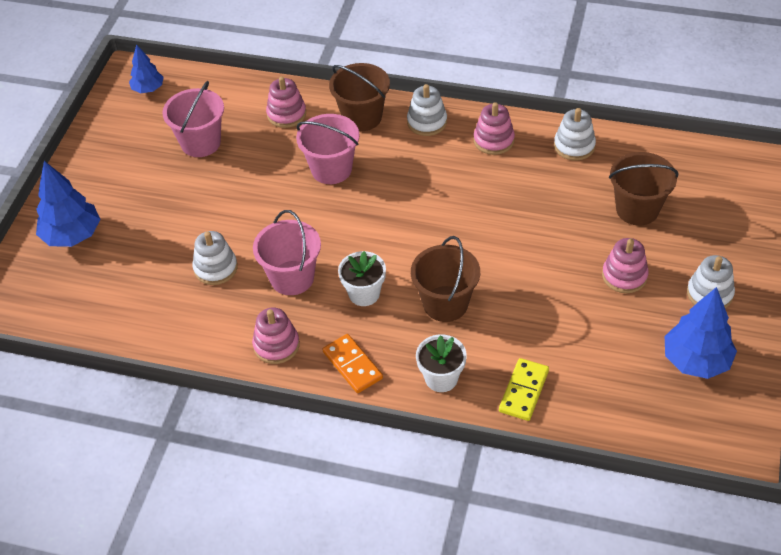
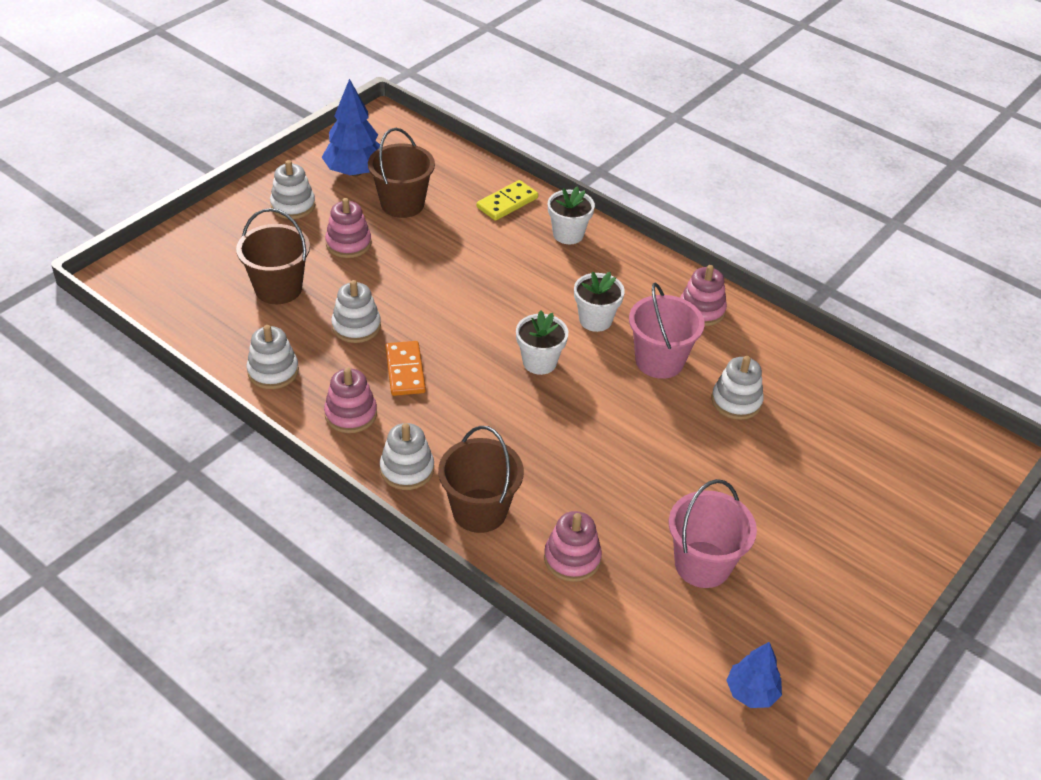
camera: 160 degrees left, 5 degrees down
blue tree [36,161,100,247] -> none
pink bucket [296,114,359,184] -> none
orange domino [323,334,383,393] -> orange domino moved to [385,341,426,396]
brown bucket [411,236,480,322] -> brown bucket moved to [368,128,435,218]
none -> white stacking toy [331,280,381,343]
none -> white flower pot [516,311,568,375]

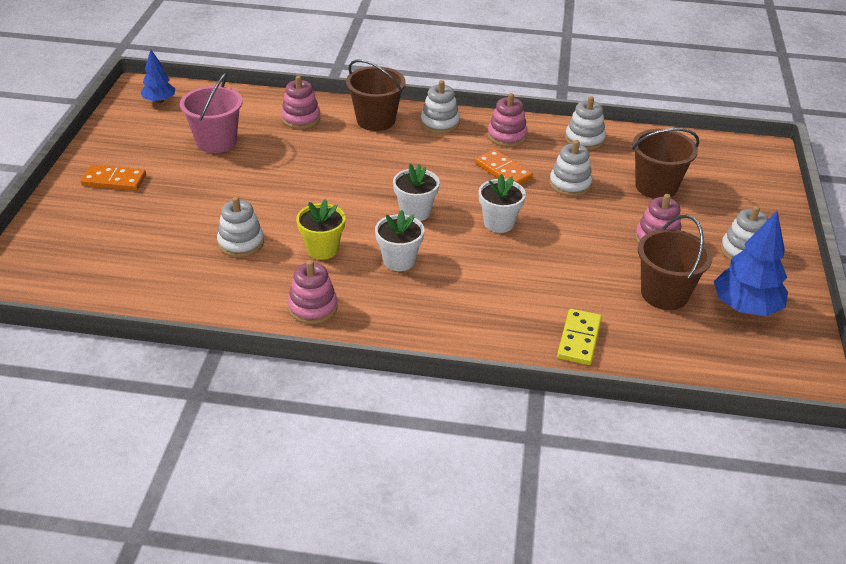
camera: 150 degrees right, 5 degrees down
white flower pot [548,186,595,244] -> white flower pot moved to [479,174,526,233]
pink bucket [629,283,704,379] -> yellow flower pot [296,199,345,260]
none -> orange domino [81,165,146,191]

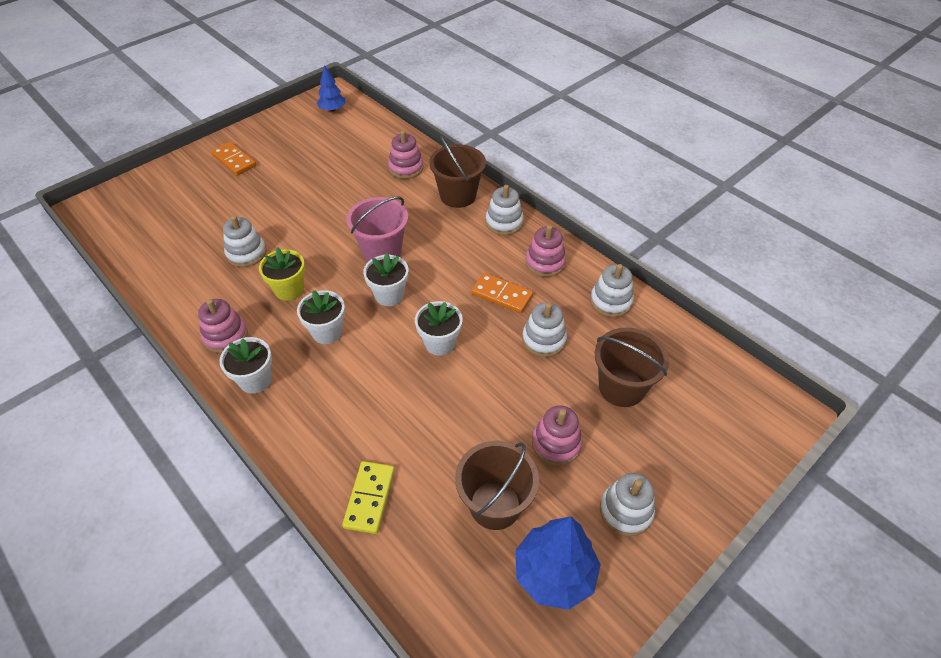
camera: 40 degrees right, 10 degrees up
pink bucket [180,73,243,153] -> pink bucket moved to [346,197,408,262]
orange domino [475,149,533,185] -> orange domino turned 60 degrees counterclockwise [471,273,533,313]
yellow domino [557,309,602,365] -> yellow domino turned 45 degrees counterclockwise [342,461,395,534]
none -> white flower pot [219,337,272,394]

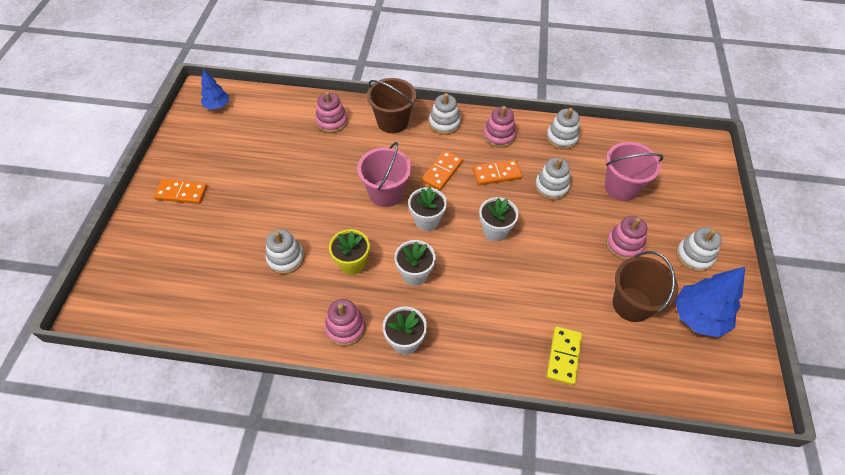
camera: 40 degrees left, 5 degrees up
yellow domino [342,461,395,534] -> yellow domino turned 45 degrees clockwise [546,326,582,385]
brown bucket [595,327,669,407] -> pink bucket [605,142,664,201]
none -> orange domino [421,150,463,190]

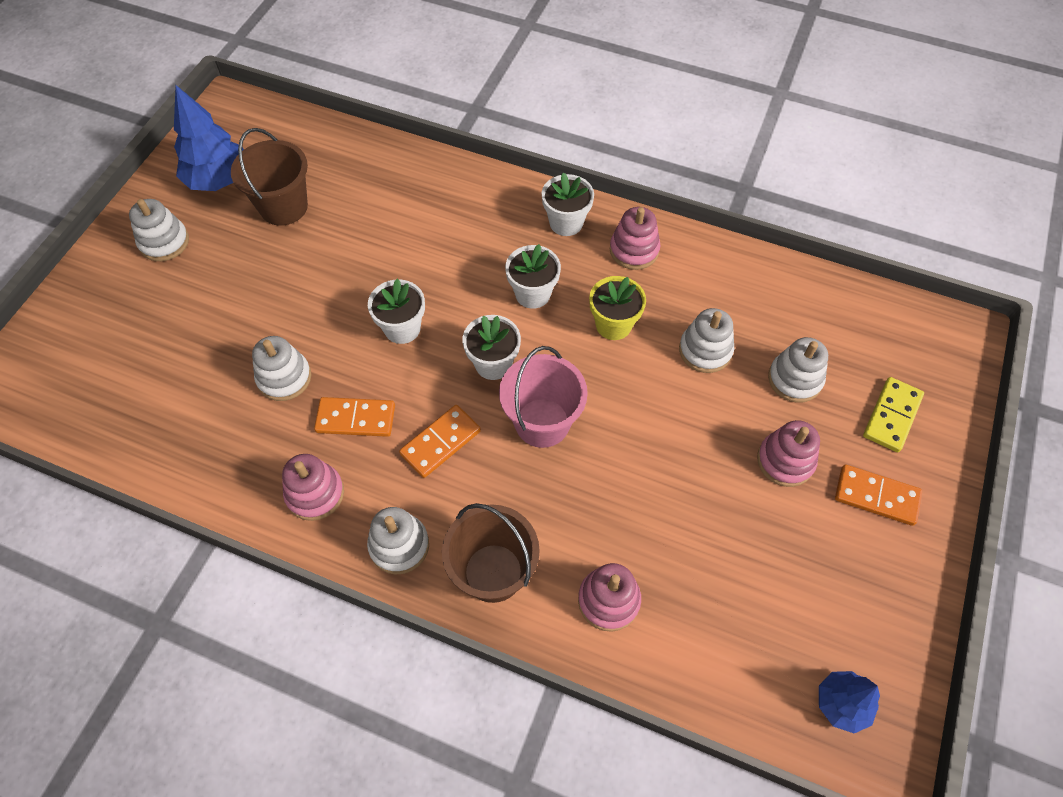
camera: 165 degrees left, 5 degrees up
white stacking toy [546,108,580,150] -> white stacking toy moved to [768,337,828,403]
yellow domino [546,326,582,385] -> yellow domino moved to [863,377,924,452]
pink bucket [605,142,664,201] -> none
pink stacking toy [606,216,647,260] -> pink stacking toy moved to [757,420,820,487]

